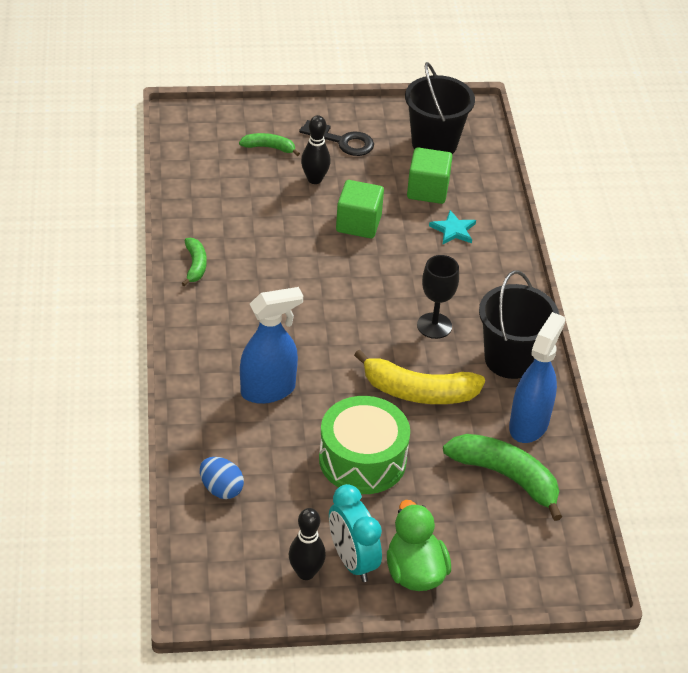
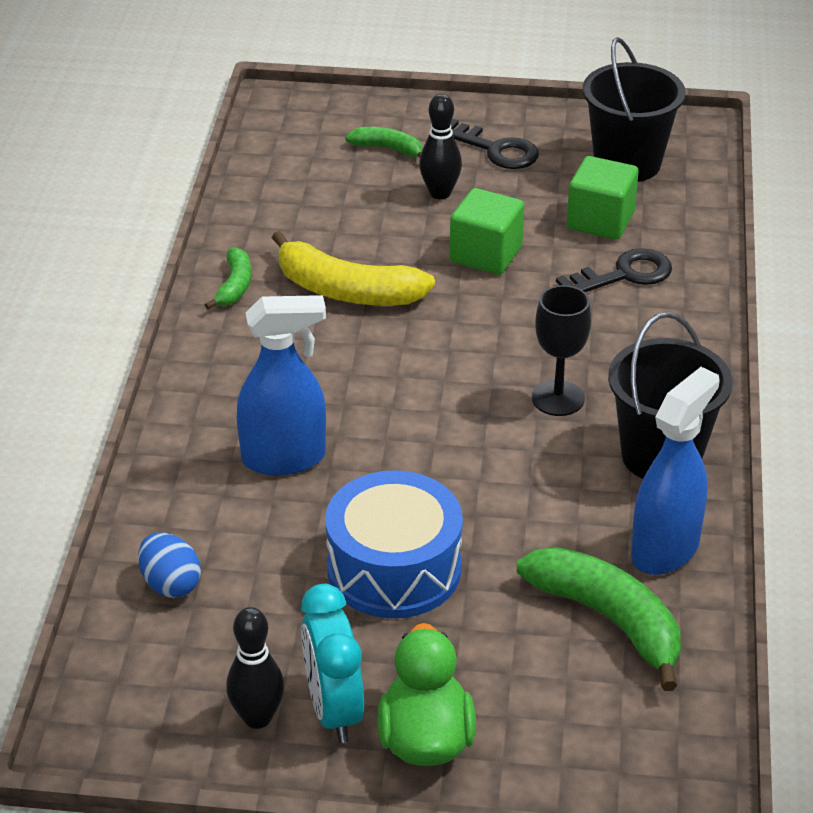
camera: 15 degrees right, 5 degrees down
green drum [319,396,410,494] -> blue drum [325,470,463,618]
yellow banana [354,349,485,404] -> yellow banana moved to [272,231,435,306]
turquoise star [429,210,476,245] -> black key [556,248,672,292]

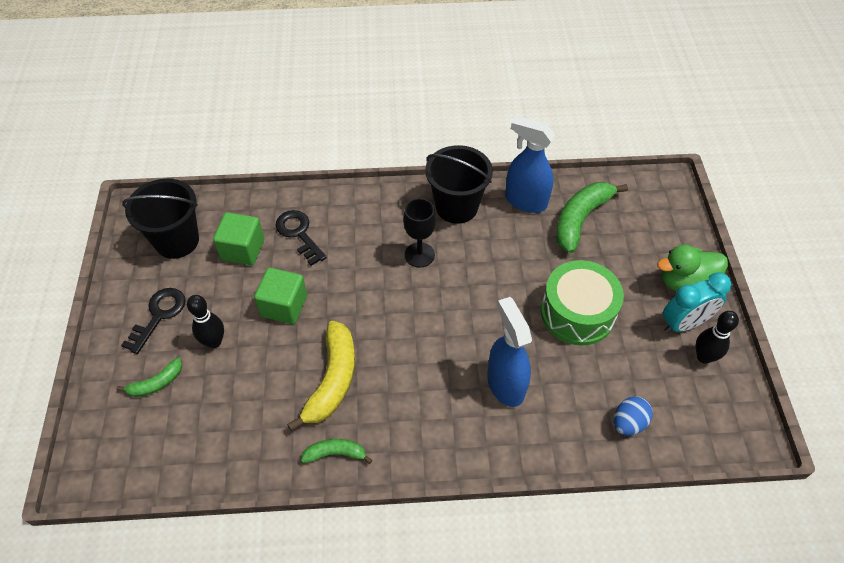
camera: 100 degrees left, 15 degrees up
blue drum [325,470,463,618] -> green drum [541,260,624,345]
green banana [345,127,422,157] -> green banana turned 135 degrees counterclockwise [116,358,182,397]

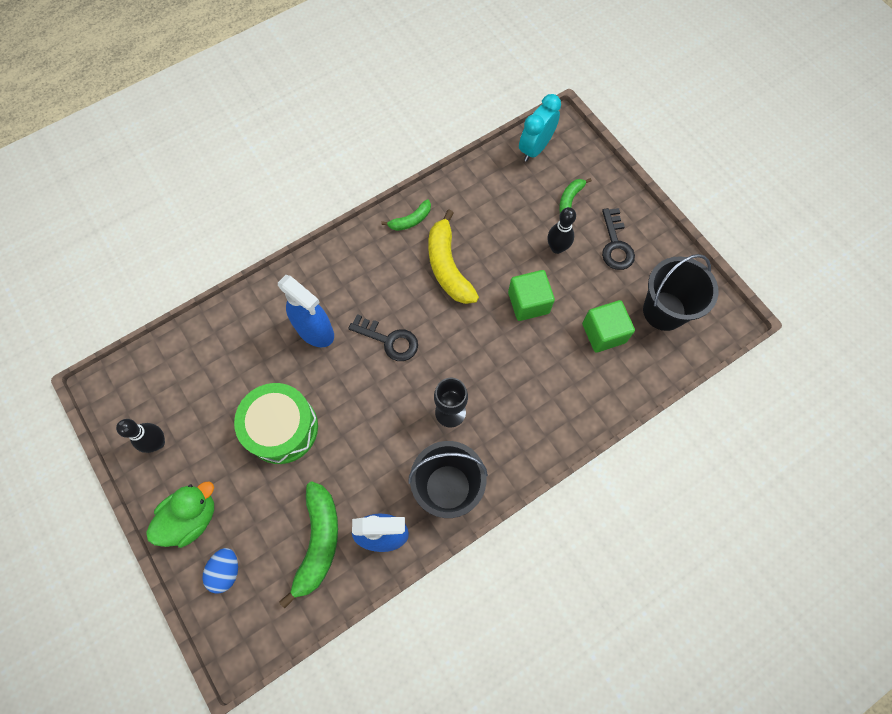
camera: 150 degrees right, 15 degrees up
black key [275,210,327,266] -> black key moved to [348,314,418,361]
blue egg [614,396,653,436] -> blue egg moved to [202,548,238,594]
turquoise clock [663,272,731,333] -> turquoise clock moved to [519,94,561,162]

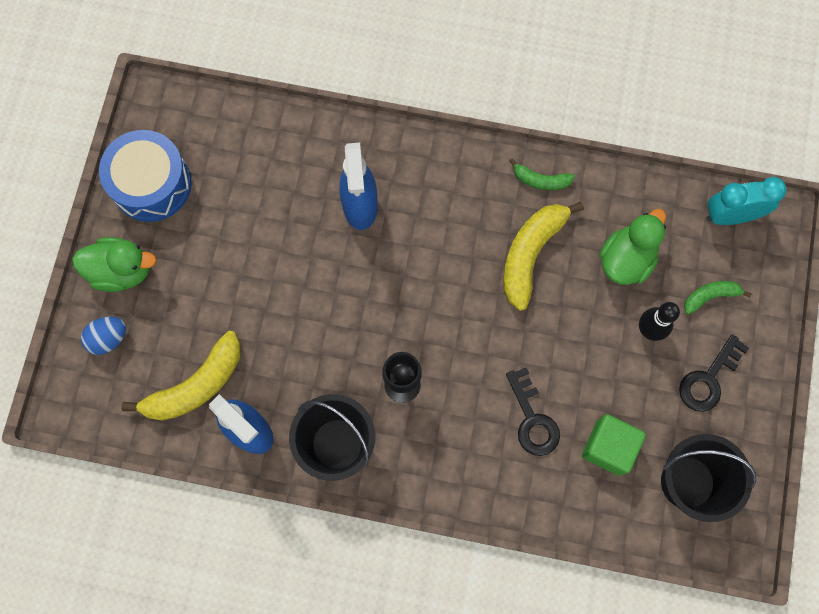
camera: 45 degrees right, 5 degrees up
black bowling pin [116,419,165,453] -> blue drum [99,130,192,222]
green drum [234,383,318,464] -> none
green banana [279,481,338,608] -> yellow banana [121,331,241,421]
black key [348,314,418,361] -> black key moved to [506,367,560,456]
green cube [508,270,555,321] -> none
none -> green duck [599,209,666,285]

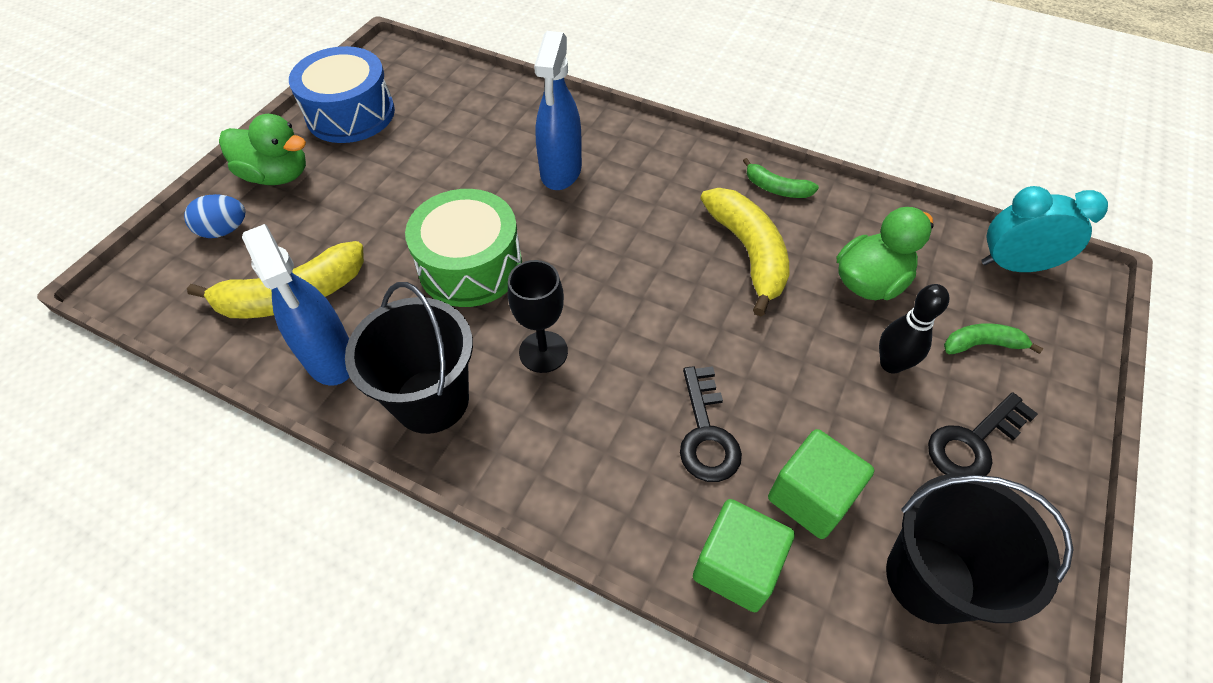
camera: 15 degrees right, 20 degrees down
yellow banana [503,202,584,311] -> yellow banana turned 120 degrees clockwise [701,188,789,316]
none -> green drum [405,189,522,307]
none -> green cube [693,499,795,612]

